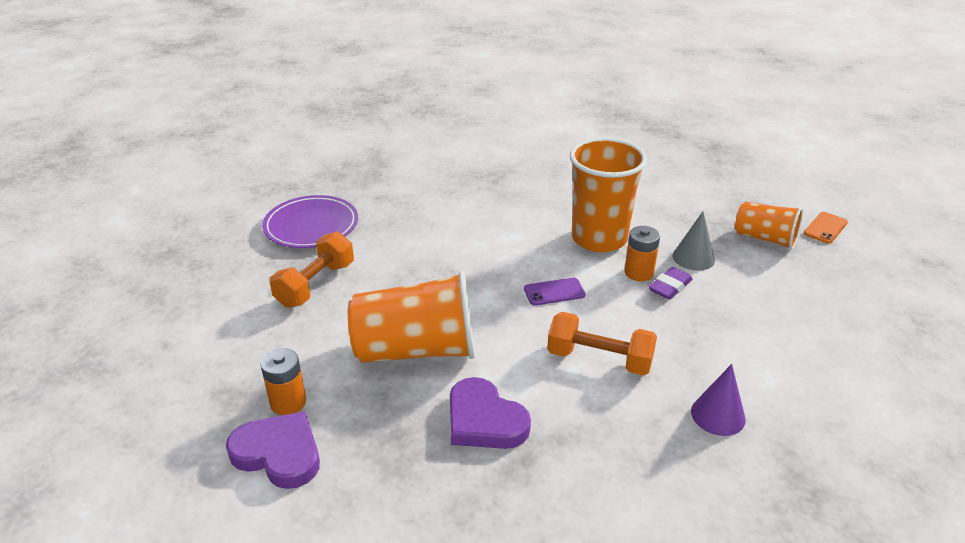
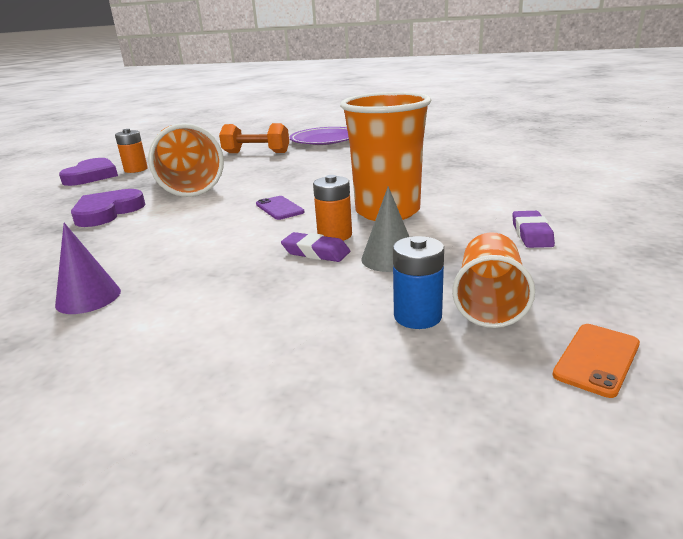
camera: 75 degrees right, 10 degrees down
orange dumbbell [547,312,657,376] -> none
orange phone [804,212,848,244] -> orange phone turned 75 degrees counterclockwise [553,324,640,398]
none -> blue battery [393,236,444,329]
none -> purple eraser [512,211,555,248]

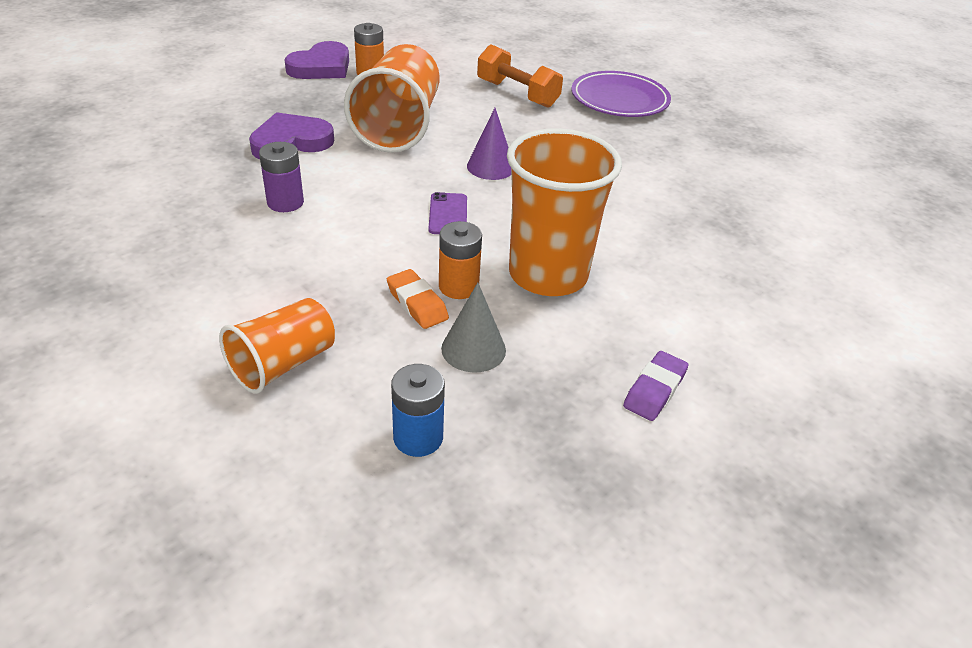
camera: 25 degrees right, 15 degrees up
purple cone [55,223,121,314] -> purple cone moved to [467,108,511,180]
purple eraser [281,232,350,262] -> orange eraser [387,269,449,329]
orange cup [452,232,535,328] -> orange cup moved to [219,298,335,394]
orange phone [553,324,640,398] -> none
none -> purple battery [259,142,304,212]

